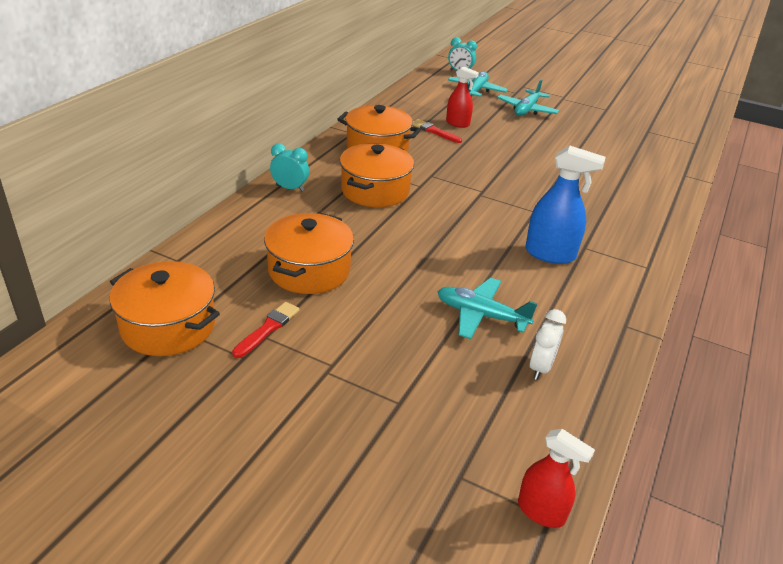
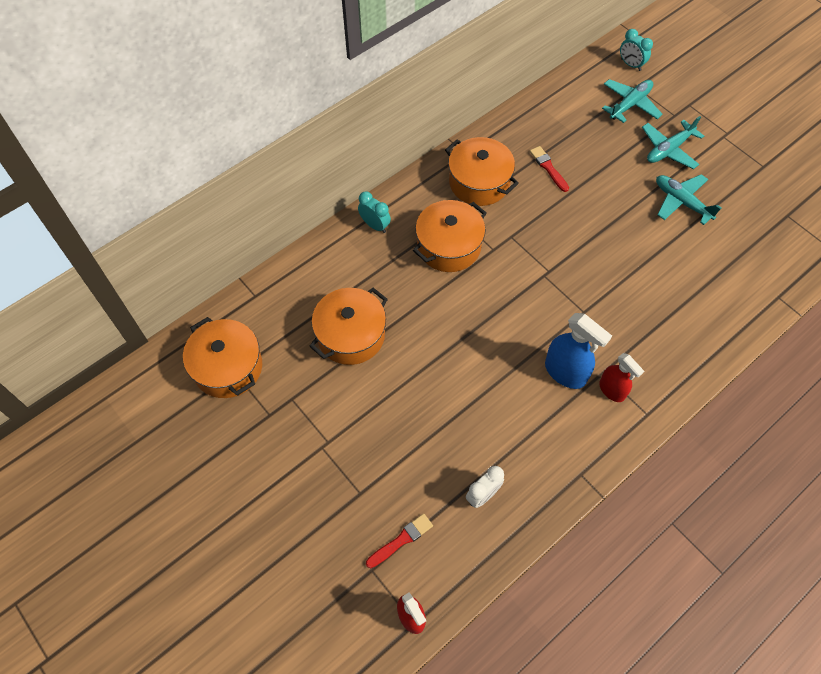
camera: 25 degrees right, 25 degrees up
red brush [232,302,300,358] -> red brush moved to [366,514,433,568]
turquoise plane [437,278,538,339] -> turquoise plane moved to [656,174,722,225]
red spray bottle [446,66,479,128] -> red spray bottle moved to [599,353,644,402]

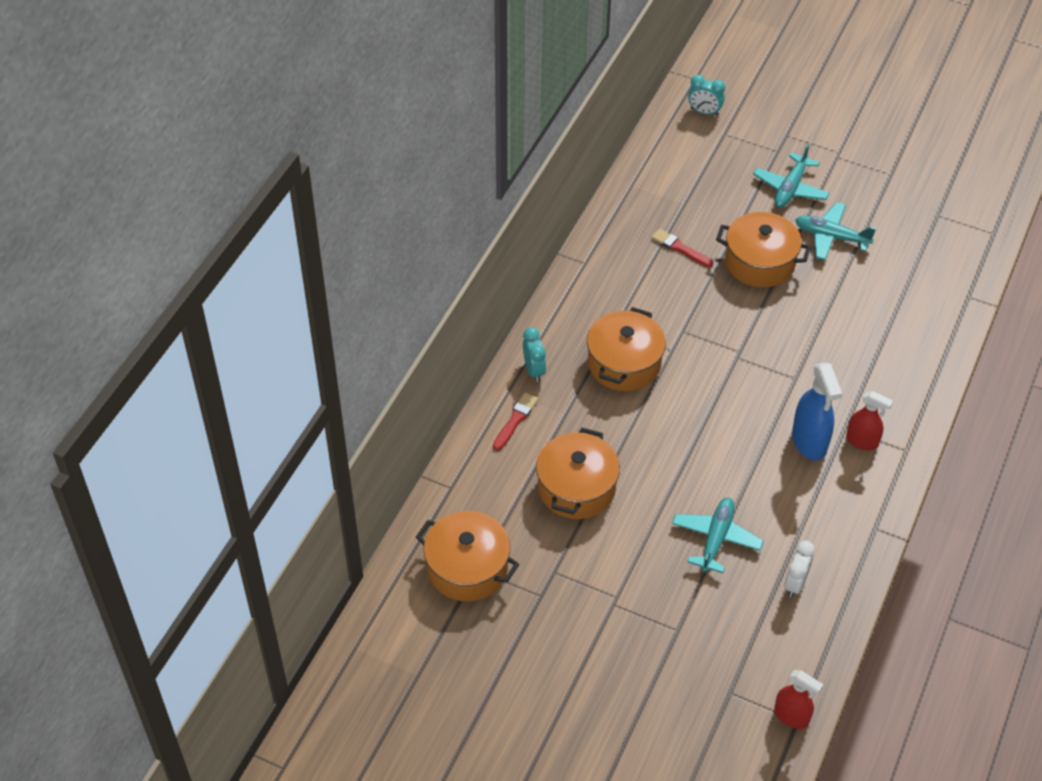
camera: 25 degrees left, 10 degrees down
turquoise clock [358,191,391,233] -> turquoise clock turned 60 degrees clockwise [523,327,546,382]
red brush [366,514,433,568] -> red brush moved to [493,393,538,451]
orange pot [445,137,519,206] -> orange pot moved to [716,212,811,288]
blue spray bottle [545,313,612,389] -> blue spray bottle turned 60 degrees clockwise [792,362,842,460]
turquoise plane [602,79,662,123] -> turquoise plane moved to [672,498,764,573]

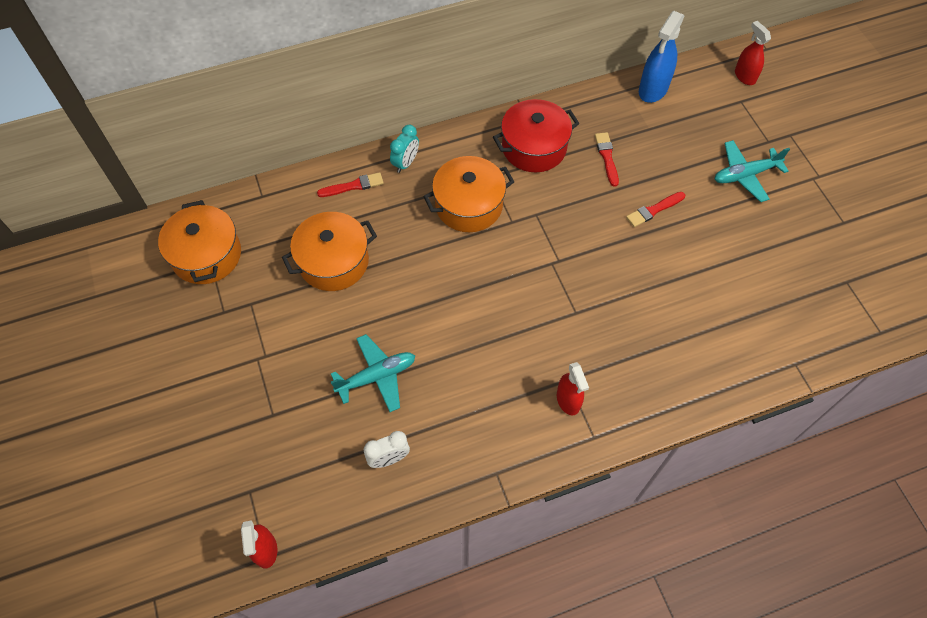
camera: 45 degrees right, 10 degrees up
turquoise clock [688,75,725,116] -> red spray bottle [735,21,771,85]
orange pot [716,212,811,288] -> red brush [626,192,685,227]
blue spray bottle [792,362,842,460] -> blue spray bottle moved to [639,11,684,103]
turquoise plane [795,202,876,260] -> none
none -> red pot [493,99,580,172]

